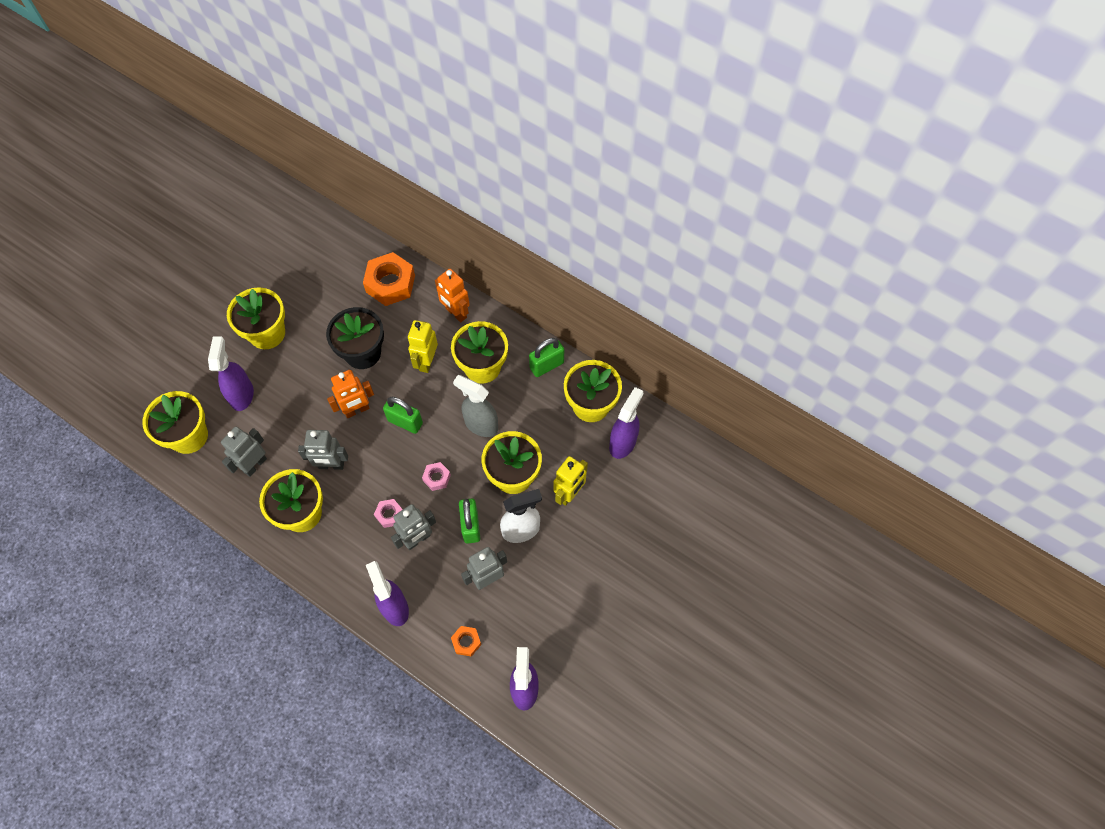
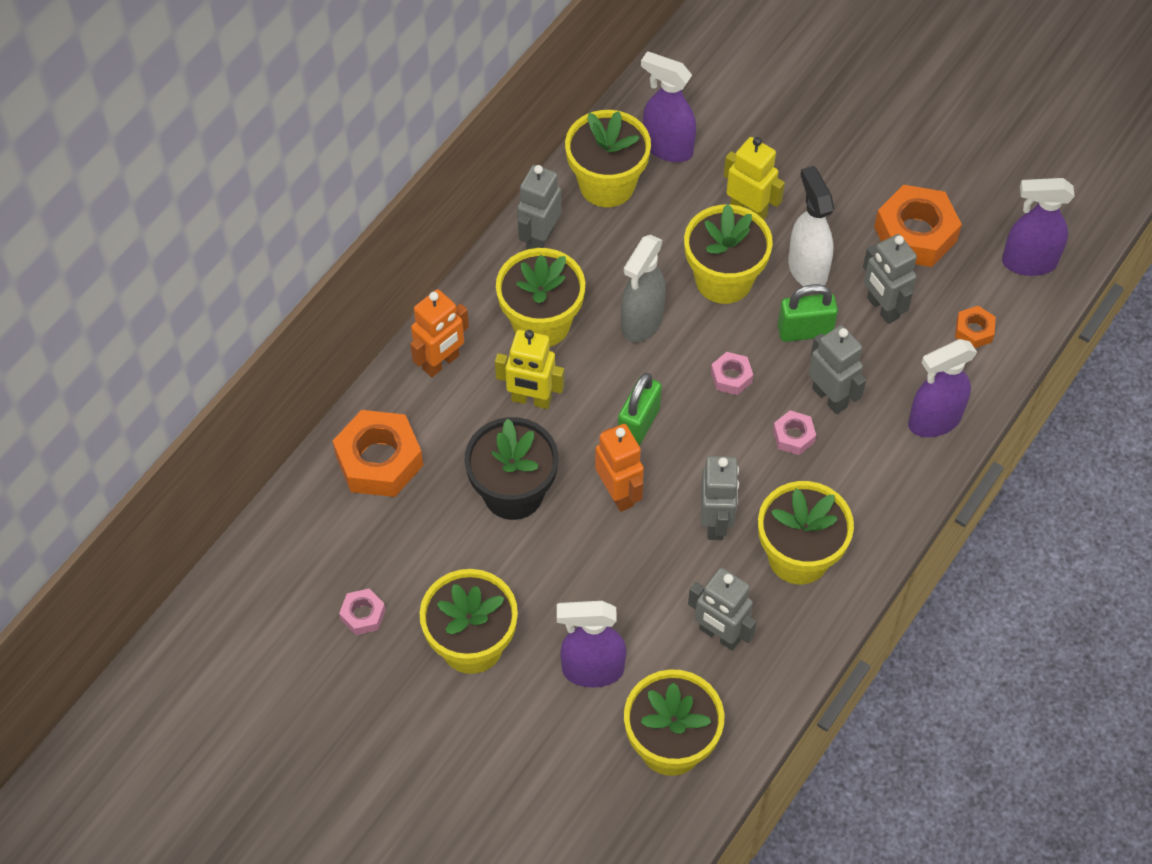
camera: 90 degrees left, 5 degrees down
green padlock [529,338,564,377] -> grey robot [517,165,561,250]
none -> pink nut [339,589,386,635]
none -> orange nut [874,185,962,267]

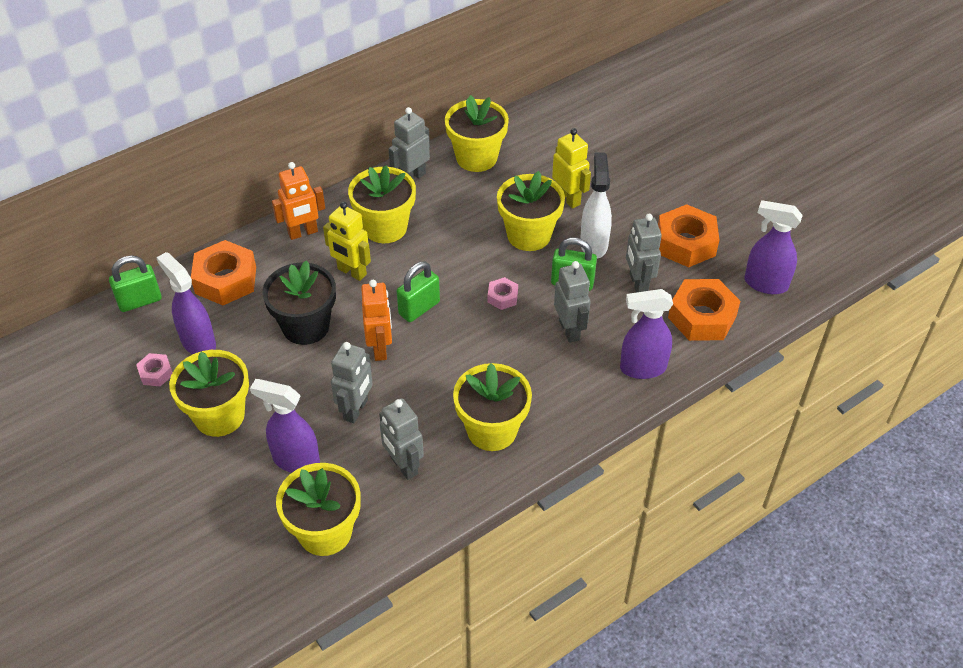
camera: 20 degrees right, 10 degrees down
grey spray bottle [621,235,666,342] -> none
purple spray bottle [641,51,696,162] -> purple spray bottle moved to [156,252,216,354]
grey robot [701,456,739,540] -> grey robot moved to [331,342,373,423]
pink nut [773,411,816,455] -> none
orange nut [955,306,996,348] -> orange nut [668,279,740,341], size x2.03
none -> green padlock [109,255,162,312]

